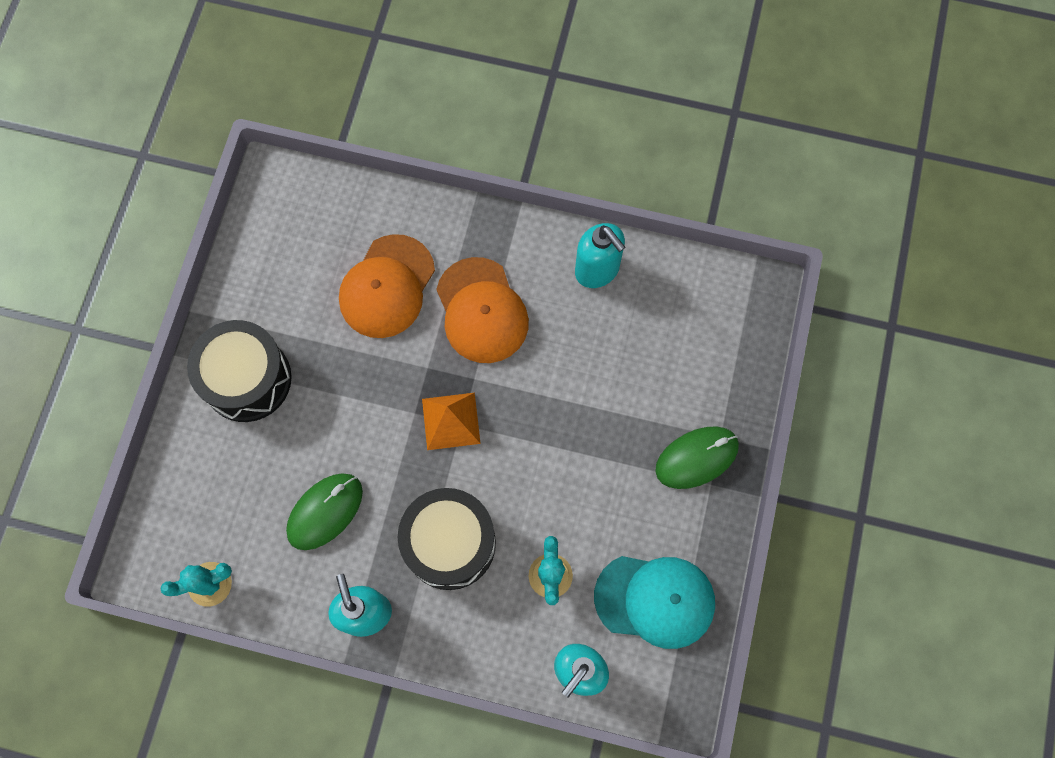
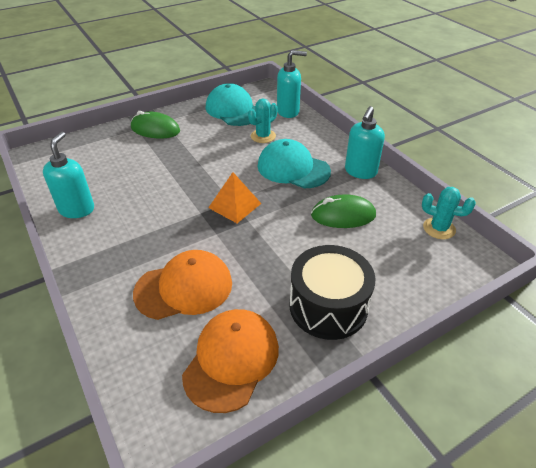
camera: 135 degrees left, 30 degrees down
black drum [398,488,496,590] -> turquoise cap [258,139,331,188]
orange cap [436,257,529,363] -> orange cap moved to [182,309,279,413]

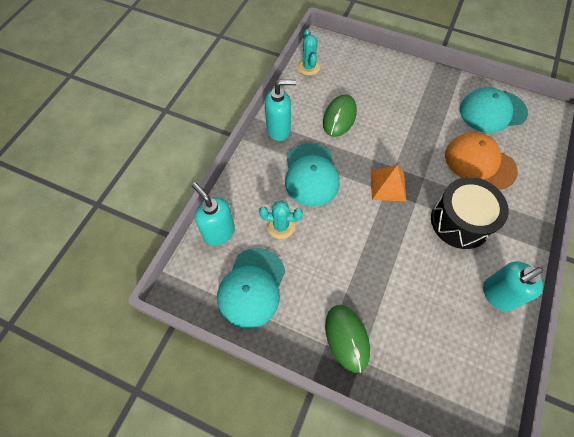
camera: 125 degrees left, 20 degrees up
orange cap [182,309,279,413] -> turquoise cap [460,87,528,133]
black drum [290,245,375,340] -> black drum moved to [431,177,509,249]
green mouse [311,194,376,228] -> green mouse turned 60 degrees clockwise [323,94,357,137]

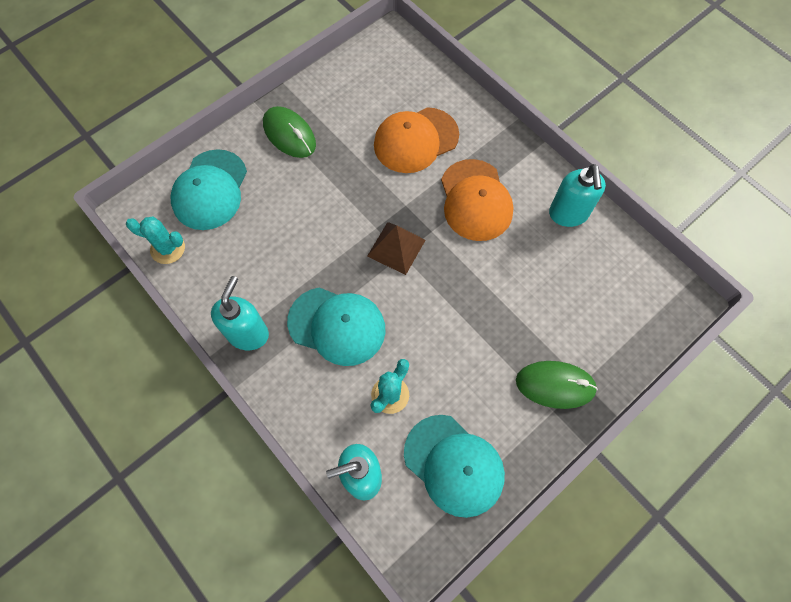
camera: 65 degrees left, 5 degrees up
green mouse [323,94,357,137] -> green mouse moved to [263,106,316,158]
orange pyramid [371,165,406,201] -> brown pyramid [367,222,426,275]
black drum [431,177,509,249] -> orange cap [441,159,513,241]
turquoise cap [460,87,528,133] -> turquoise cap moved to [171,149,247,230]

